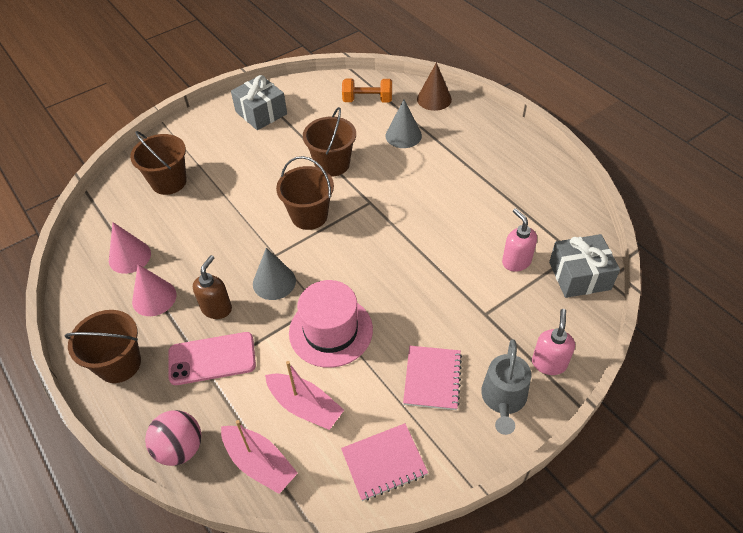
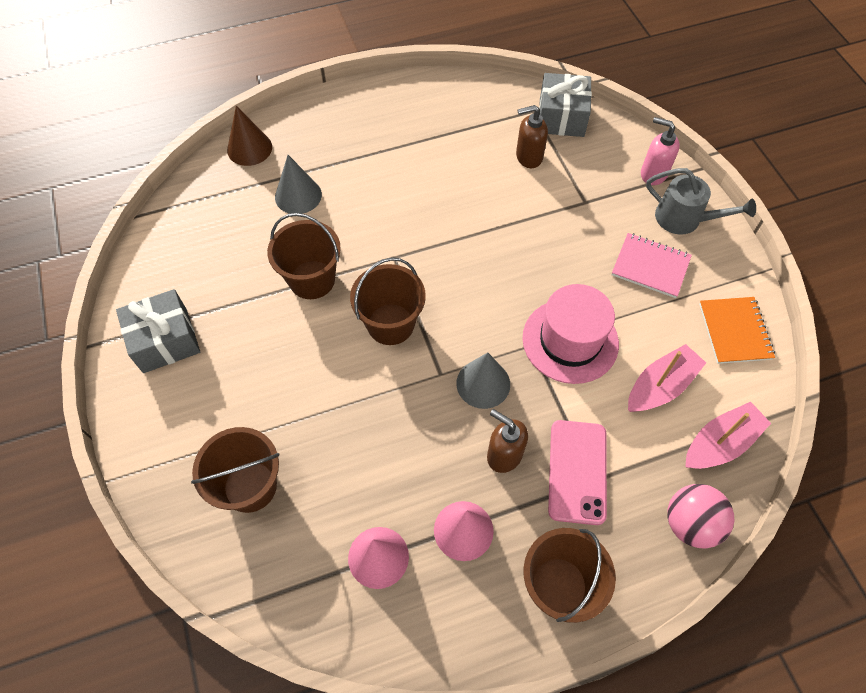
camera: 75 degrees left, 10 degrees up
pink notebook [341,423,428,501] -> orange notebook [699,297,775,364]
orange dumbbell [342,78,392,103] -> none
pink soap dispenser [502,208,537,272] -> brown soap dispenser [516,105,548,168]

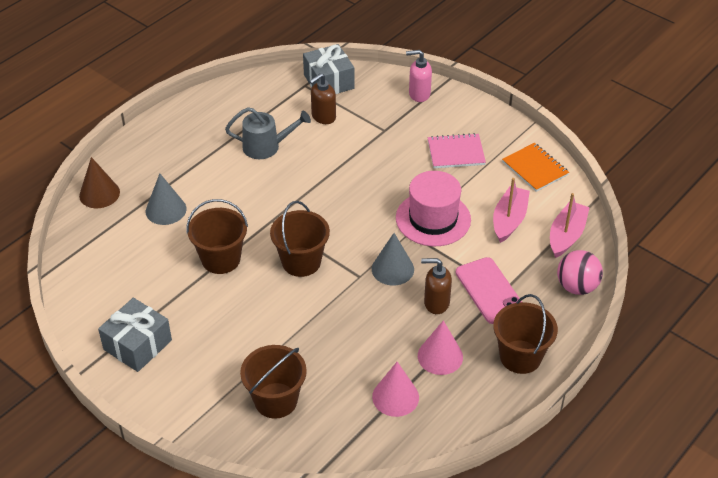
camera: 30 degrees left, 15 degrees down
grey watering can [646,168,756,235] -> grey watering can moved to [225,107,311,159]

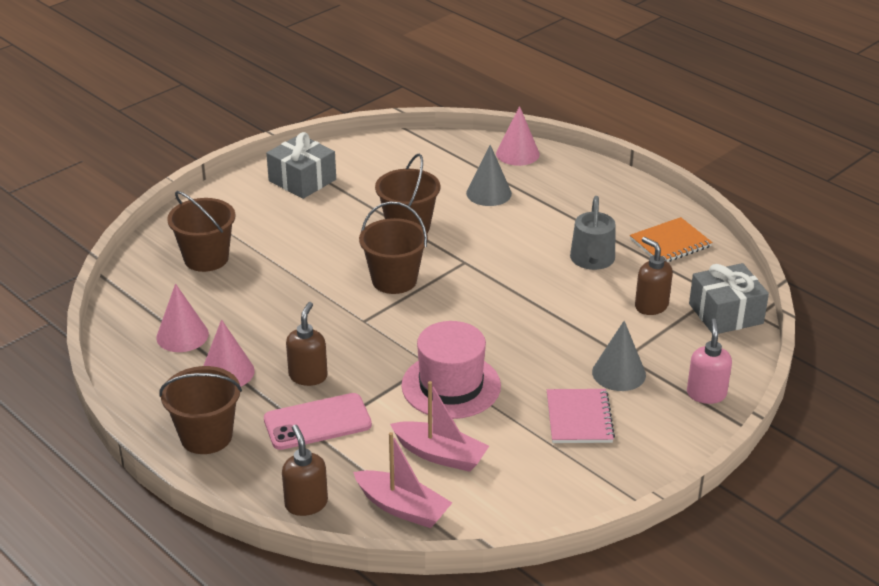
camera: 95 degrees right, 10 degrees down
brown cone [79,157,120,208] -> pink cone [496,106,540,166]
grey cone [372,233,414,285] -> grey cone moved to [592,321,646,391]
orange notebook [502,143,569,192] -> orange notebook moved to [630,217,713,262]
pink ball [557,250,603,295] -> brown soap dispenser [282,425,328,516]

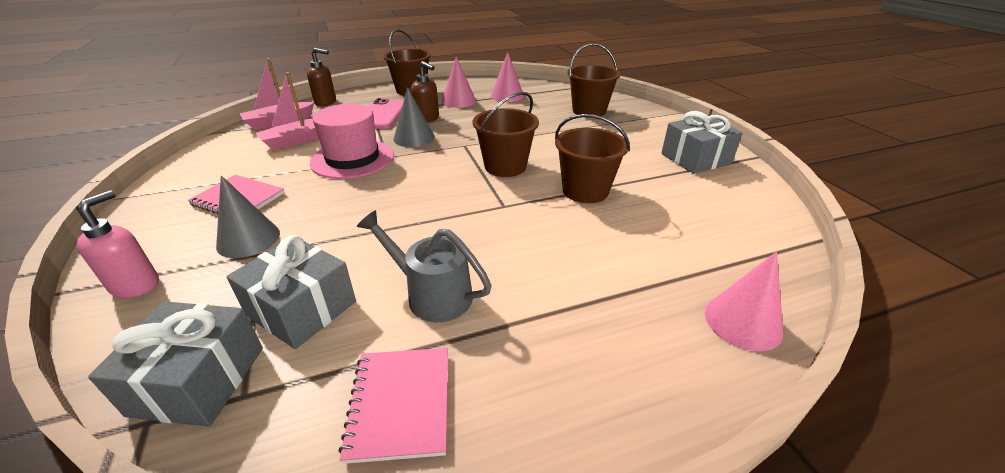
camera: 115 degrees right, 0 degrees up
grey cone [466,145,512,206] -> grey cone moved to [393,87,435,147]
orange notebook [630,217,713,262] -> pink notebook [339,348,448,464]
brown soap dispenser [635,237,673,315] -> grey gift [226,235,356,349]
pink soap dispenser [687,319,732,404] -> pink soap dispenser turned 105 degrees counterclockwise [77,190,159,298]

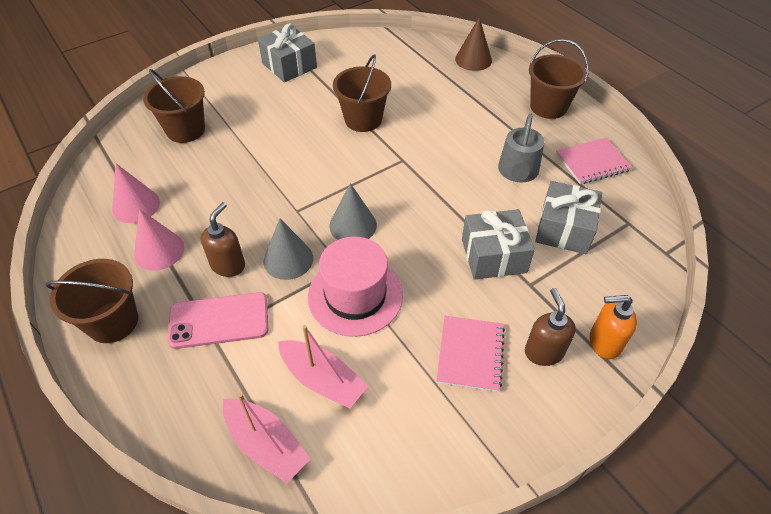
camera: 105 degrees left, 15 degrees up
pink soap dispenser [77,190,159,298] -> orange soap dispenser [590,295,637,359]
grey gift [88,301,263,427] -> grey gift moved to [462,209,535,280]
grey cone [216,175,280,258] -> grey cone moved to [329,183,377,240]
brown soap dispenser [307,48,336,106] -> brown soap dispenser moved to [525,288,576,366]
brown bucket [473,92,539,177] -> brown bucket moved to [529,39,589,119]
pink cone [705,252,783,351] -> brown cone [455,17,492,71]

